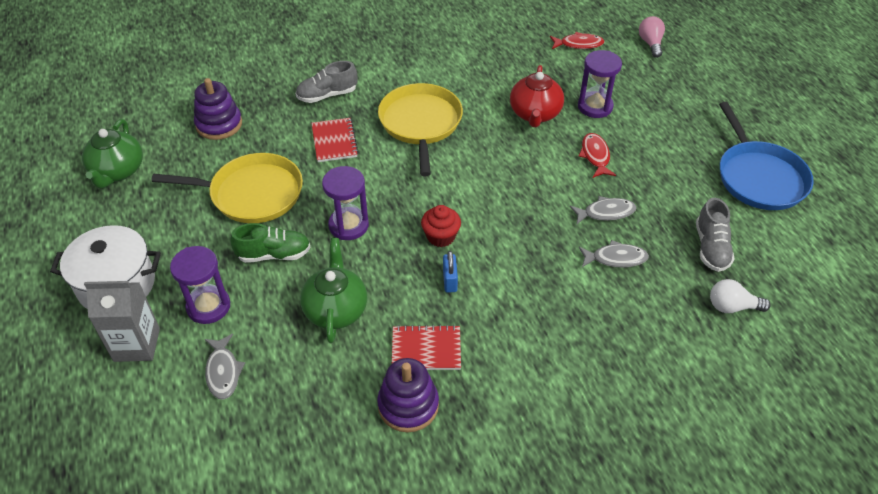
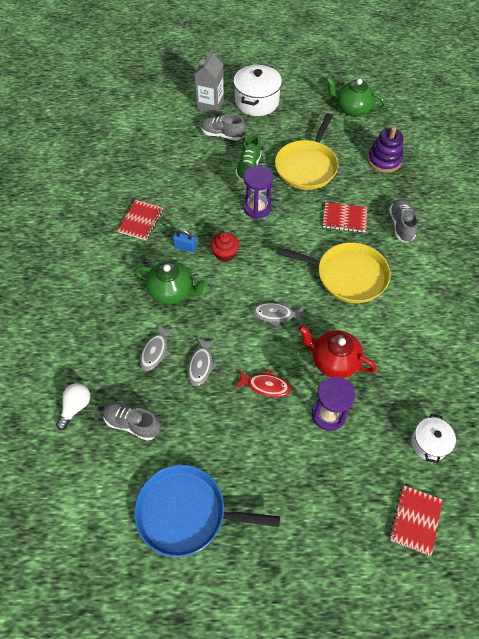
camera: 110 degrees right, 10 degrees up
purple hourglass [170,246,230,324] -> grey shoe [201,114,246,141]
grey fish [205,334,245,399] -> grey fish moved to [252,303,304,327]
green teapot [300,238,367,343] -> green teapot moved to [134,261,208,305]
purple stacking toy [377,358,439,432] -> none
red fish [550,32,605,49] -> white pot [411,414,456,463]
pink light bulb [639,16,665,58] -> red notebook [389,485,443,556]

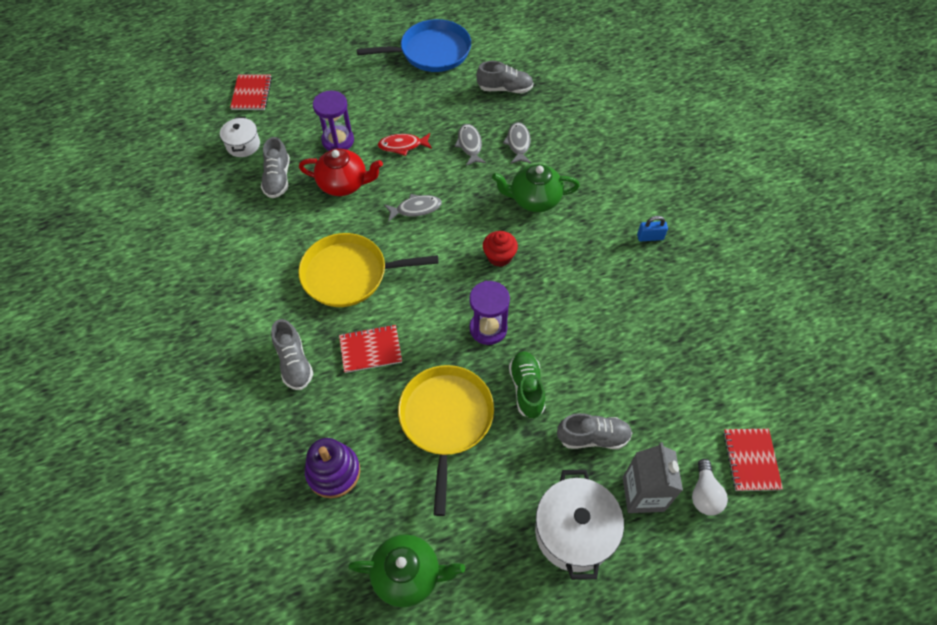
camera: 160 degrees right, 0 degrees up
white light bulb [56,383,91,430] -> white light bulb moved to [692,459,728,516]
red notebook [117,200,163,240] -> red notebook moved to [723,429,783,491]
blue padlock [173,229,197,252] -> blue padlock moved to [637,216,668,241]
none -> grey shoe [261,137,290,198]

